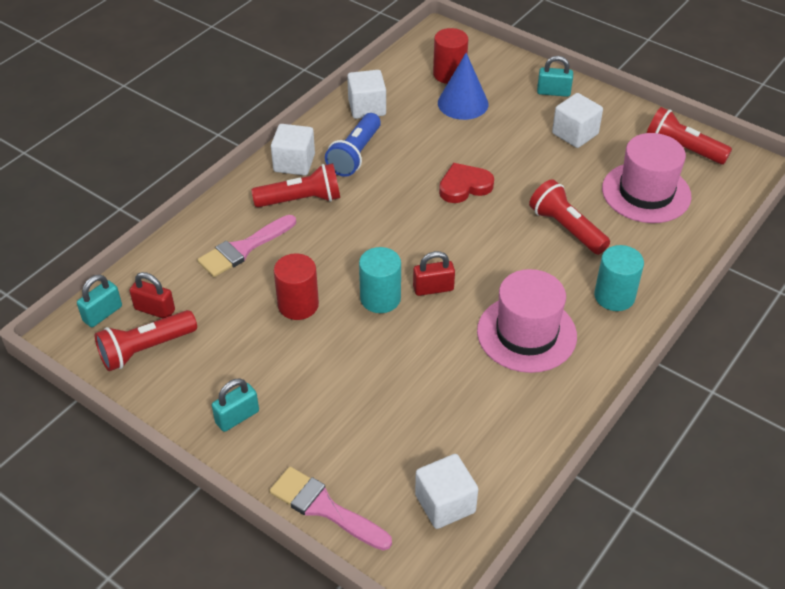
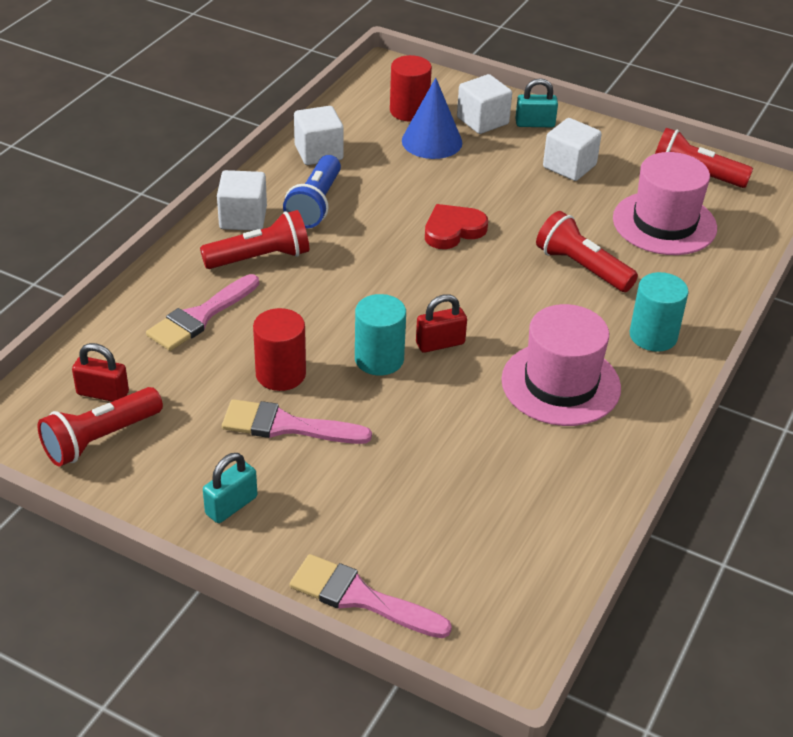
camera: 10 degrees left, 5 degrees down
turquoise padlock [77,274,122,327] -> none
white cube [415,454,478,529] -> white cube moved to [457,74,512,134]
none -> pink brush [222,399,372,444]

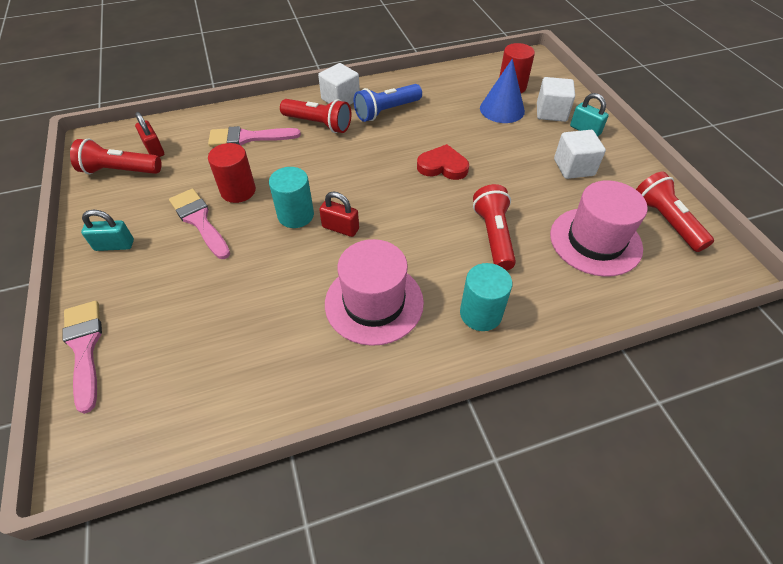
camera: 45 degrees right, 10 degrees up
white cube [294,106,344,165] -> none

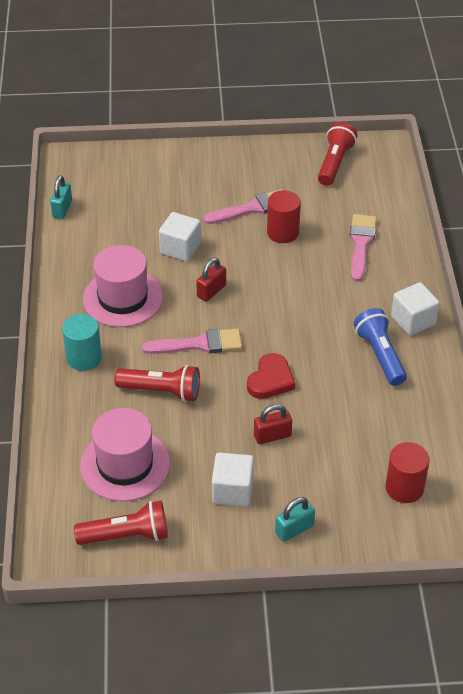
camera: 105 degrees right, 5 degrees down
pink brush [62,301,102,414] -> pink brush moved to [142,329,242,354]
turquoise padlock [81,210,134,251] -> turquoise padlock moved to [50,175,72,219]
red padlock [135,112,164,157] -> red padlock moved to [254,404,292,444]
turquoise cylinder [269,167,314,228] -> none
red flashlight [280,99,351,133] -> none
blue cone [480,59,525,123] -> none
white cube [537,77,575,122] -> white cube moved to [159,212,201,262]

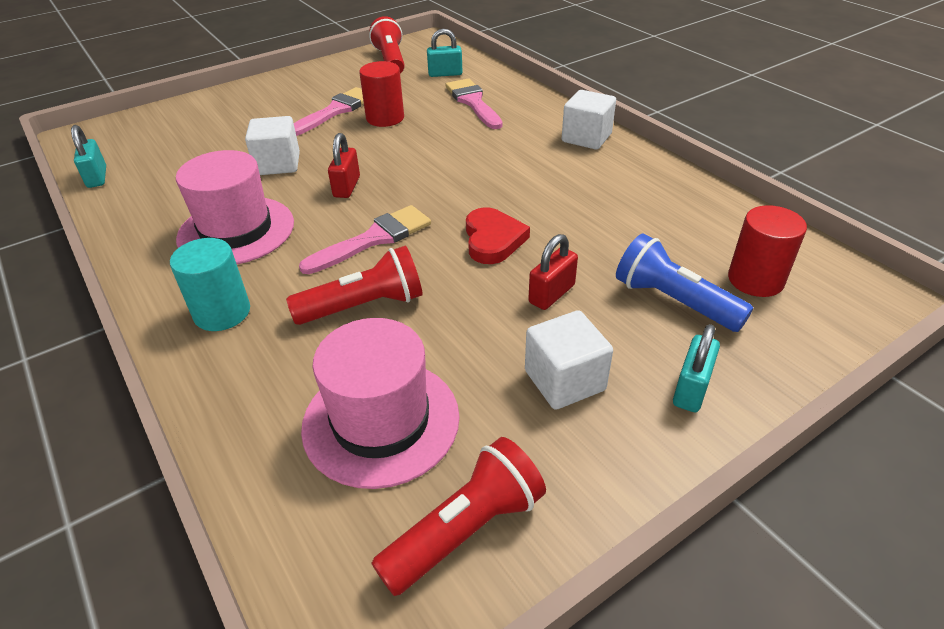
camera: 30 degrees left, 5 degrees down
blue flashlight [354,308,407,386] -> blue flashlight moved to [616,234,753,332]
none -> turquoise padlock [427,29,463,77]

